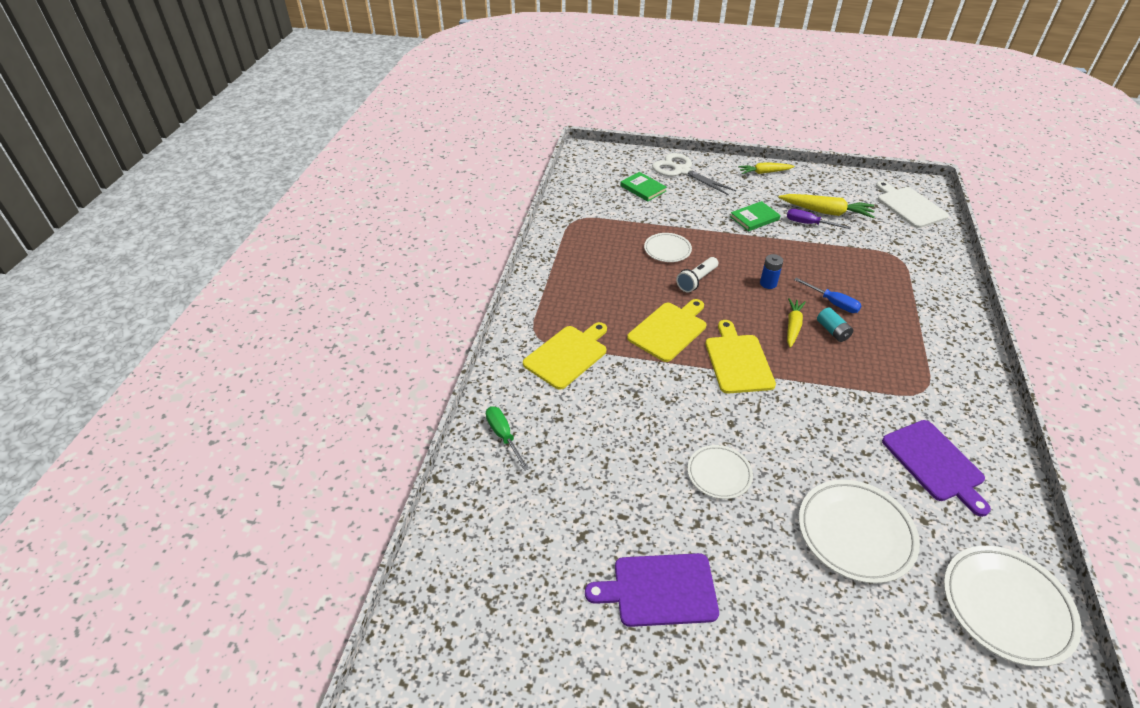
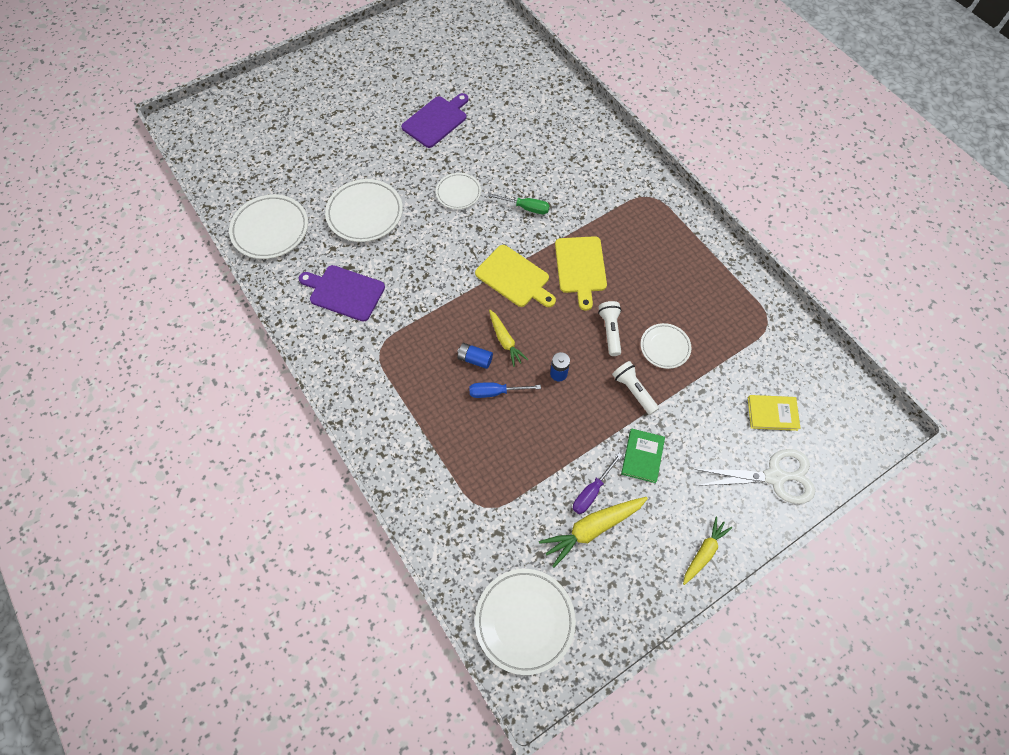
camera: 135 degrees right, 20 degrees up
green screwdriver [486,406,529,471] -> green screwdriver moved to [488,193,550,214]
yellow cutting board [523,322,607,390] -> none
green book [620,172,667,202] -> yellow book [748,395,800,431]
purple screwdriver [787,209,851,229] -> purple screwdriver turned 150 degrees clockwise [573,453,623,514]
turquoise battery [817,308,853,342] -> blue battery [457,343,493,369]
white cutting board [876,181,949,228] -> white plate [475,569,576,675]
none -> white flashlight [612,361,659,415]

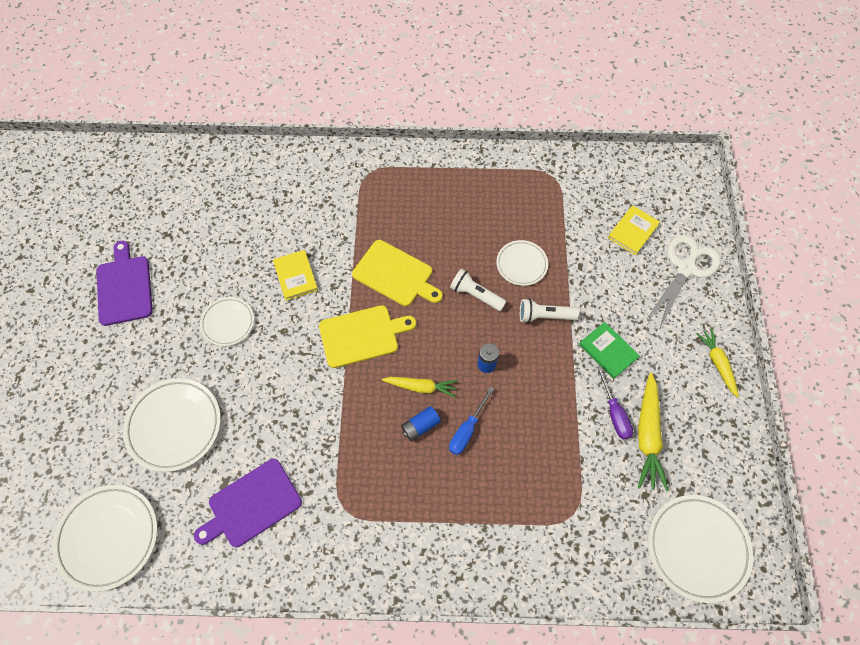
camera: 55 degrees left, 0 degrees up
green screwdriver [488,193,550,214] -> yellow book [273,250,318,301]

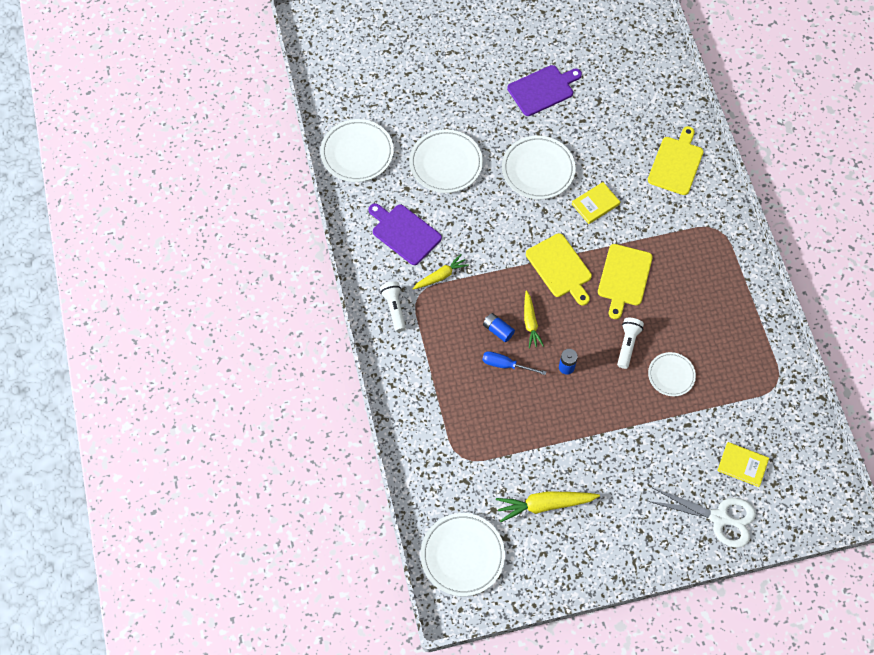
camera: 75 degrees right, 0 degrees up
white plate [200,297,254,346] -> white plate [502,136,576,199], size x1.67
white flashlight [520,298,579,323] -> white flashlight moved to [380,281,406,332]
green book [579,322,640,379] -> none
purple screwdriver [596,366,633,440] -> none
yellow carrot [696,328,739,398] -> yellow carrot moved to [412,254,469,289]
none -> yellow cutting board [648,126,704,195]

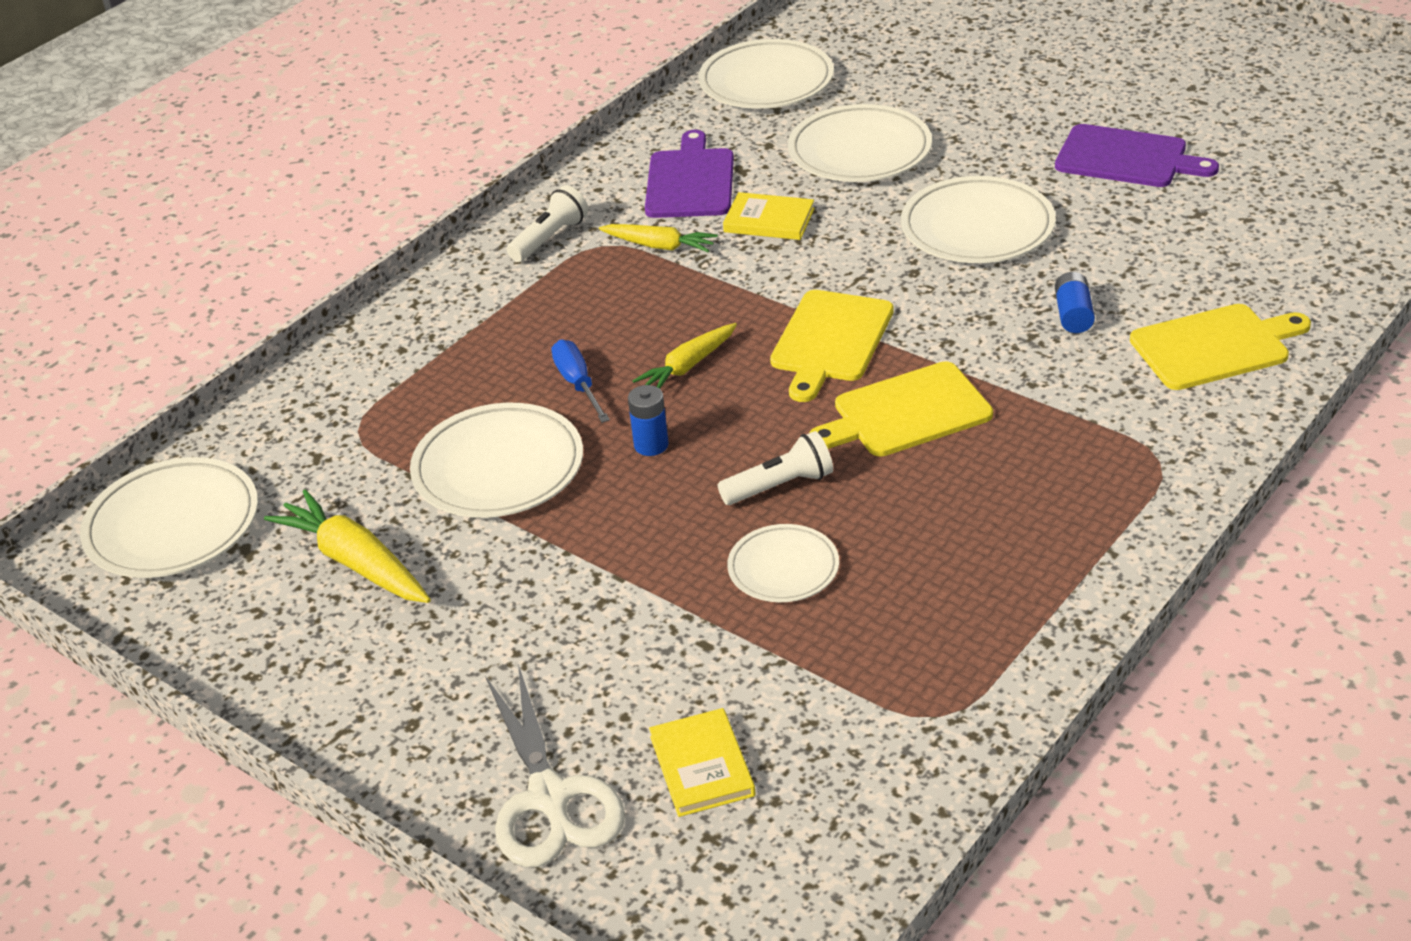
camera: 55 degrees right, 25 degrees down
blue battery [483,313,515,342] -> blue battery moved to [1055,272,1095,333]
yellow book [572,182,620,224] -> yellow book moved to [723,192,815,240]
none -> white plate [410,403,583,518]

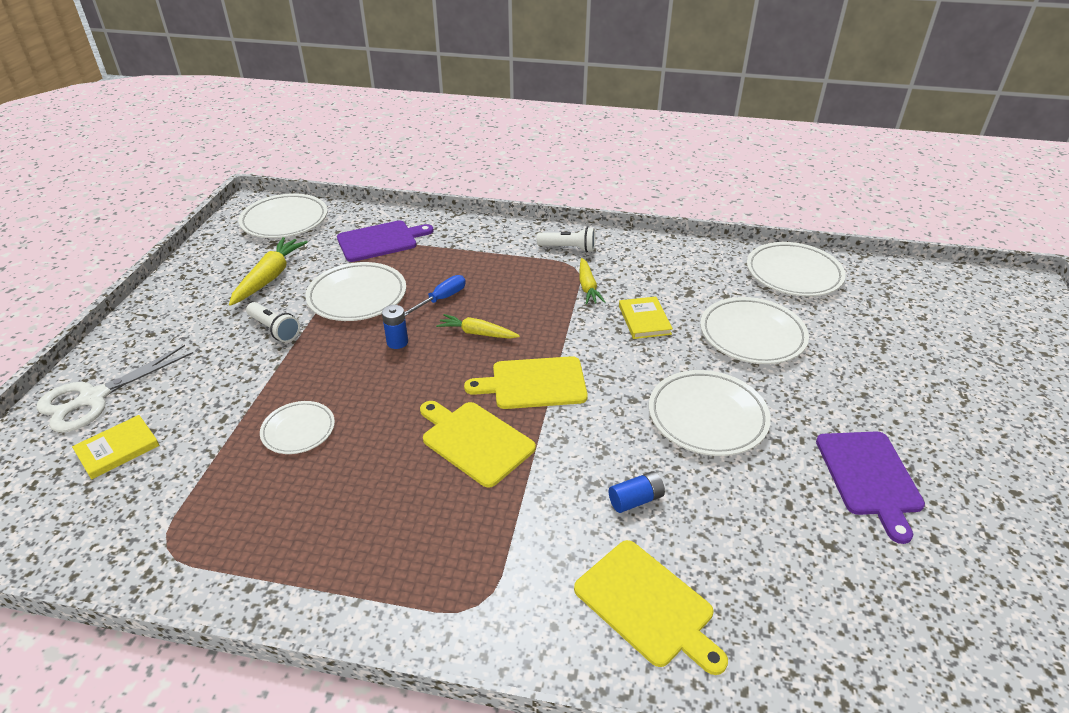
camera: 60 degrees right, 0 degrees up
purple cutting board [645,130,734,218] -> purple cutting board moved to [337,221,434,262]
white flashlight [718,431,833,505] -> white flashlight moved to [246,302,300,342]

